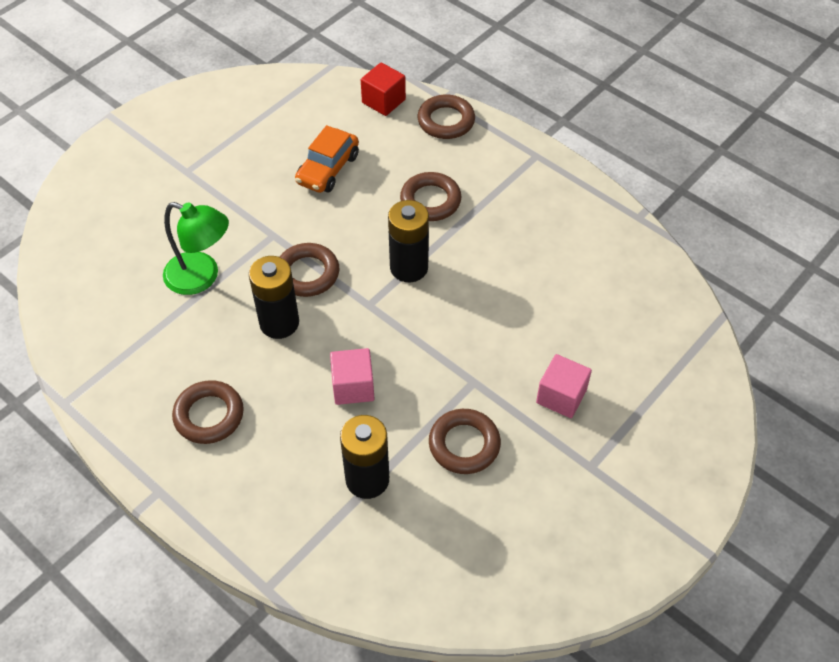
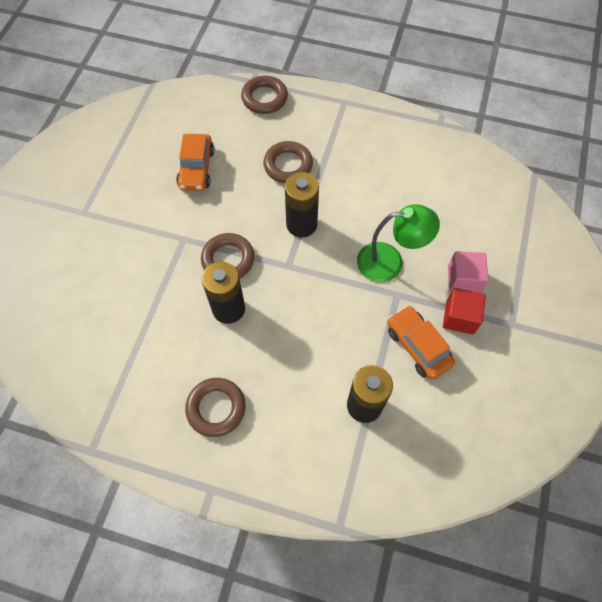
camera: 25 degrees left, 10 degrees up
green lamp [163,202,229,295] -> green lamp moved to [357,204,440,282]
pink cube [330,348,374,405] -> none
red cube [361,62,406,116] -> red cube moved to [443,288,486,335]
brown ring [429,409,501,474] -> orange car [388,305,455,380]

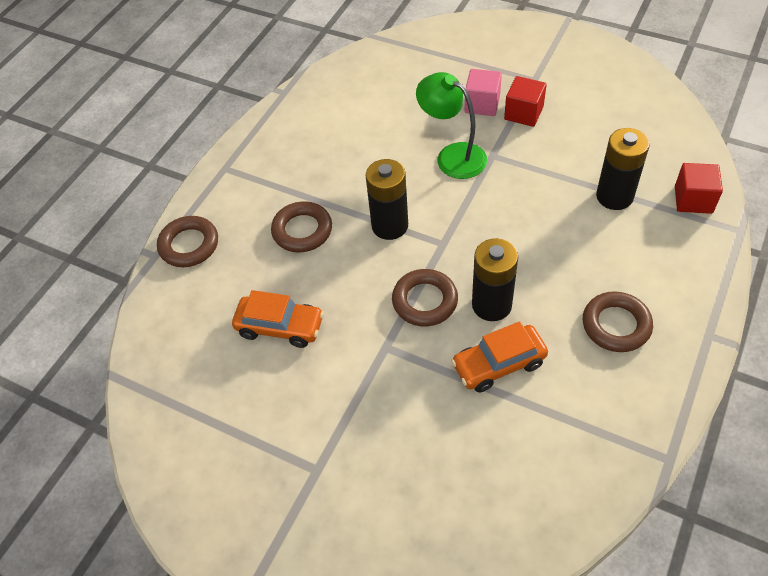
camera: 75 degrees left, 10 degrees down
green lamp [357,204,440,282] -> green lamp turned 60 degrees counterclockwise [416,72,487,179]
orange car [388,305,455,380] -> orange car moved to [451,321,548,393]
none -> red cube [675,163,723,214]

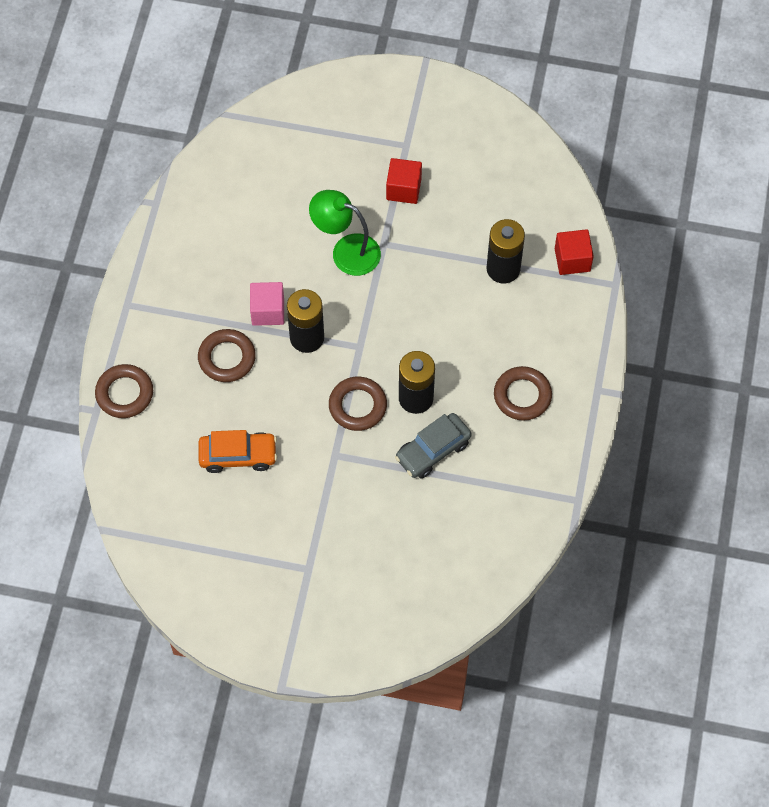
camera: 20 degrees left, 10 degrees up
orange car [451,321,548,393] -> grey car [395,413,472,478]
pink cube [465,69,502,116] -> pink cube moved to [250,282,284,326]

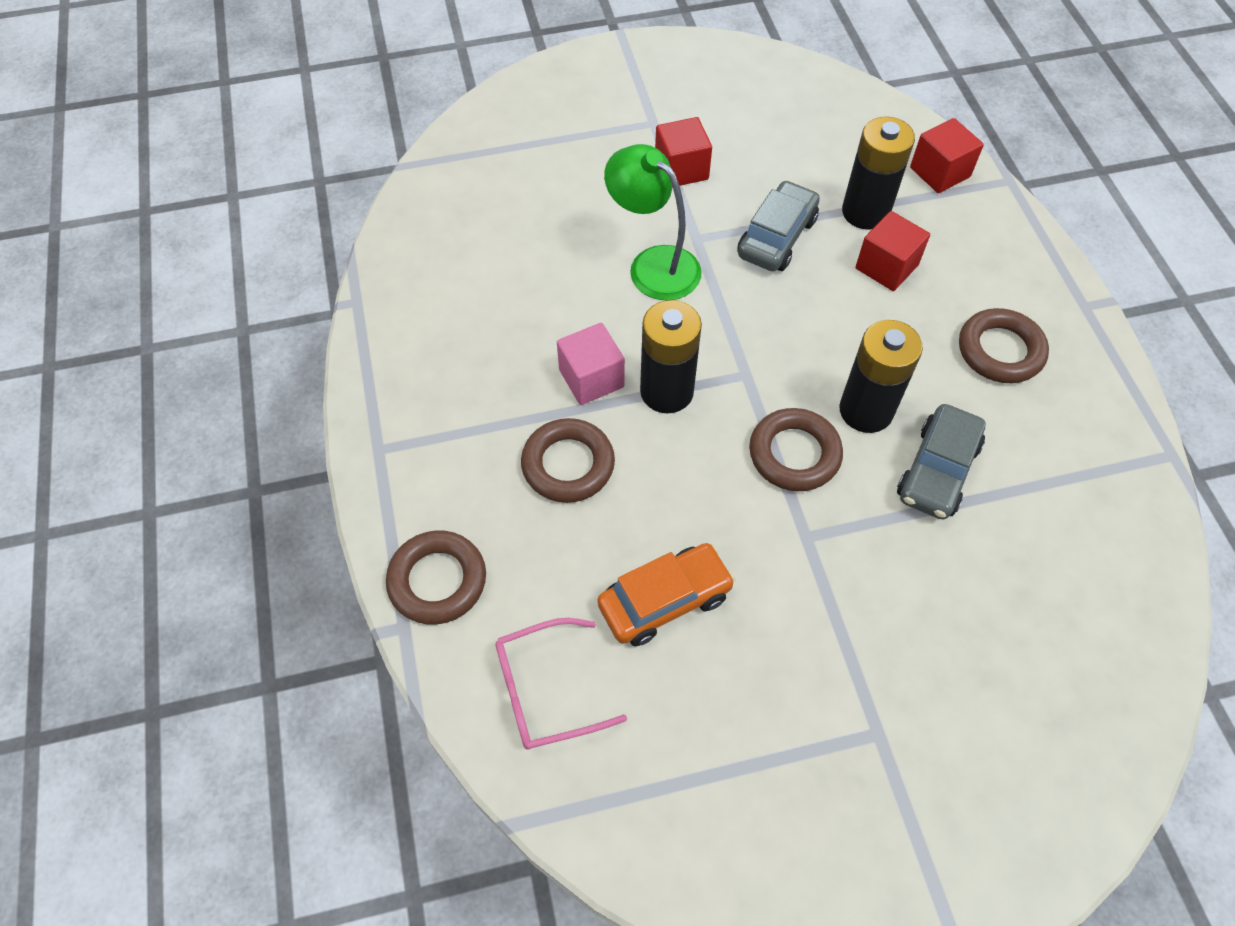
camera: 25 degrees left, 5 degrees down
green lamp [309,190,381,276] -> green lamp turned 45 degrees clockwise [604,144,702,300]
none -> pink glasses [495,618,627,750]
none -> grey car [737,180,820,271]
none -> red cube [856,211,930,291]

